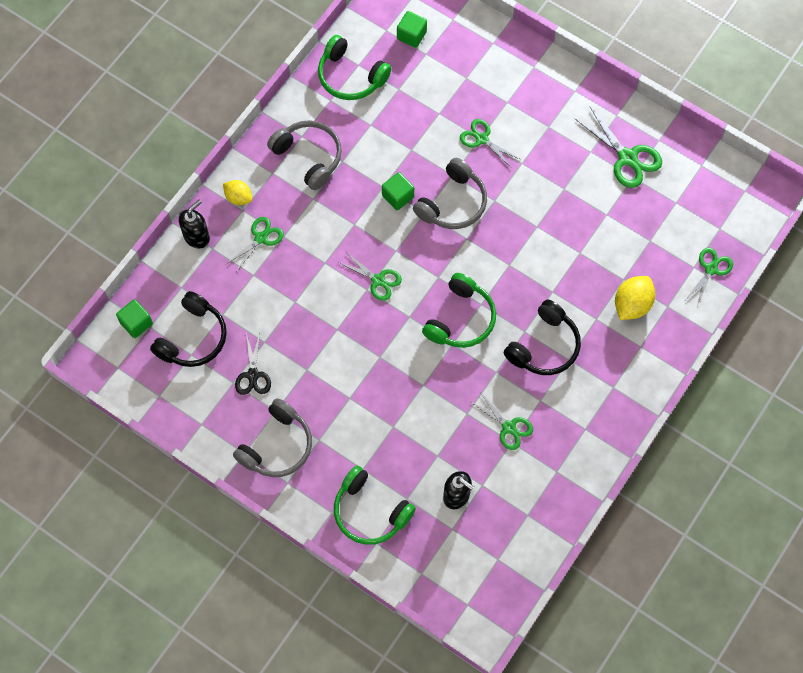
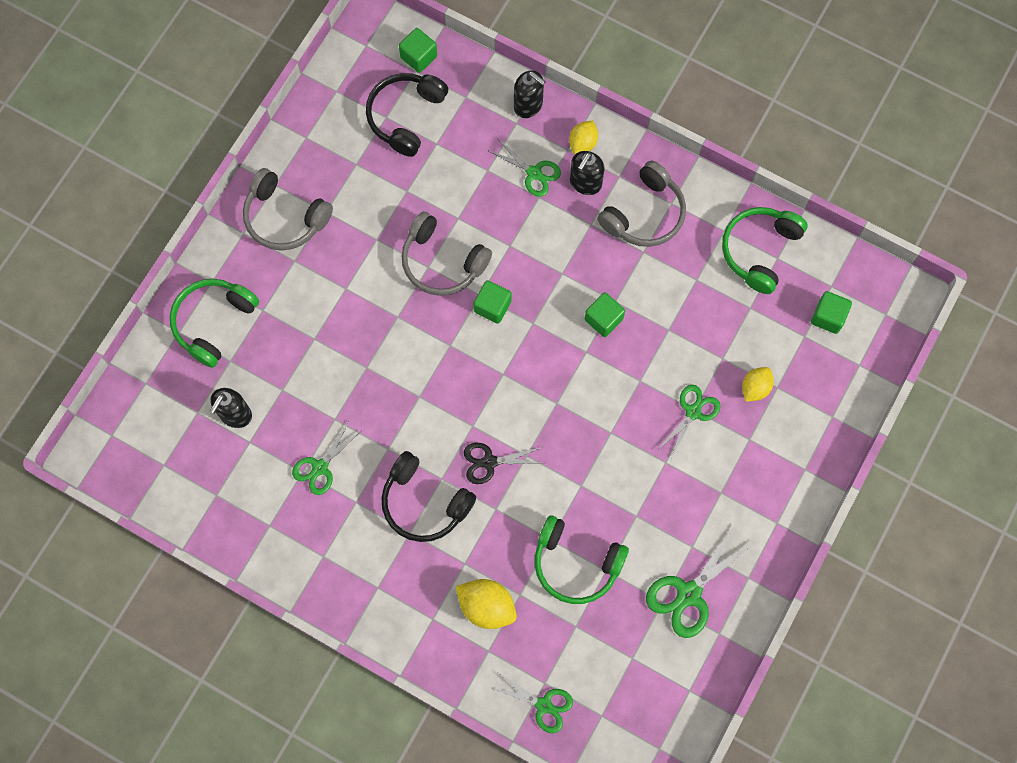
camera: 85 degrees right, 5 degrees up
black headphones [150,291,227,367] -> black headphones turned 90 degrees clockwise [366,73,448,157]
black scissors [235,333,271,395] -> black scissors moved to [464,443,545,484]
green scissors [337,251,402,301] -> green cube [474,280,512,324]
grey headphones [413,158,487,229] -> grey headphones moved to [402,212,492,296]
green headphones [422,273,496,348] -> green headphones moved to [535,515,629,604]
none -> black soap dispenser [570,151,605,195]
none -> yellow lemon [742,367,774,402]

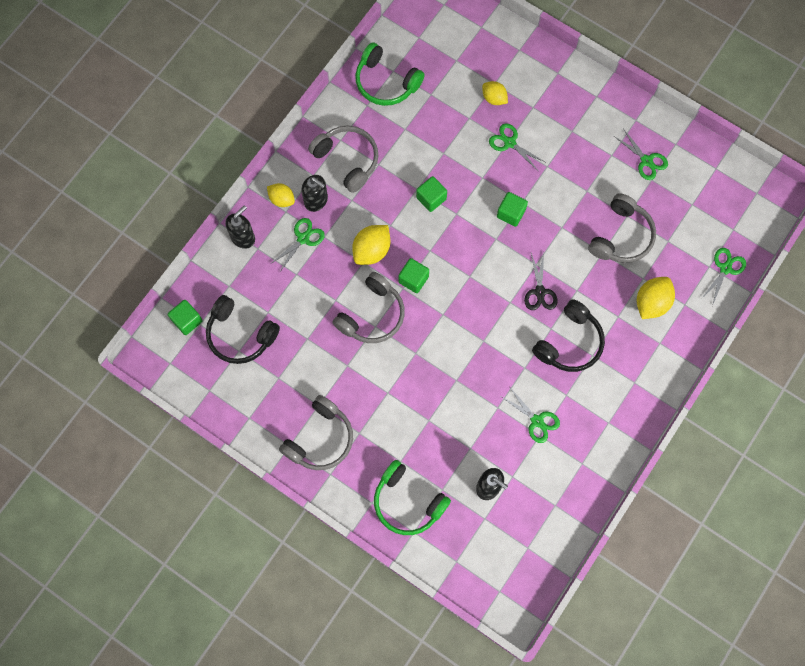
camera: 85 degrees left, 0 degrees up
green headphones [535,515,629,604] -> grey headphones [588,194,656,263]
green scissors [646,525,755,638] -> green scissors [614,130,668,180], size x0.66
green cube [811,291,852,334] -> green cube moved to [497,192,528,227]
none -> yellow lemon [352,225,390,265]

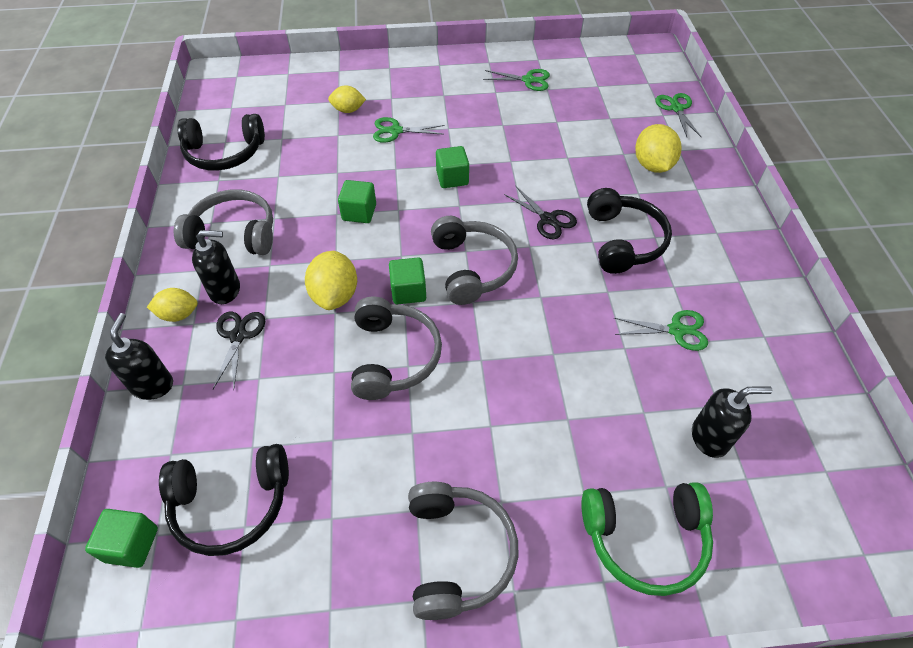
camera: 40 degrees left, 20 degrees down
green scissors [270,218,325,270] -> black scissors [213,312,265,389]
green headphones [355,42,425,106] -> black headphones [177,114,265,171]
grey headphones [588,194,656,263] -> grey headphones moved to [431,216,518,305]

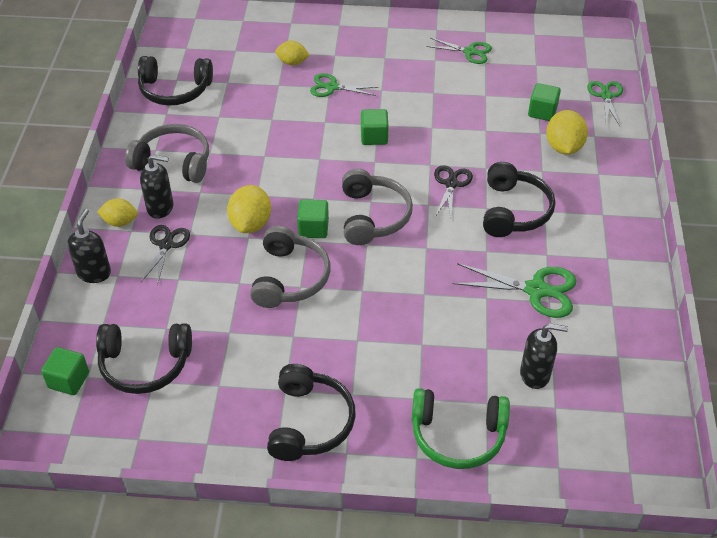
camera: 10 degrees right, 5 degrees down
green cube [338,180,376,223] -> green cube moved to [528,83,561,121]
grey headphones [408,482,518,620] -> black headphones [267,364,356,461]
black scissors [504,186,577,239] -> black scissors turned 135 degrees counterclockwise [434,165,473,218]
green scissors [614,310,708,351] -> green scissors [452,263,576,318], size x1.52

